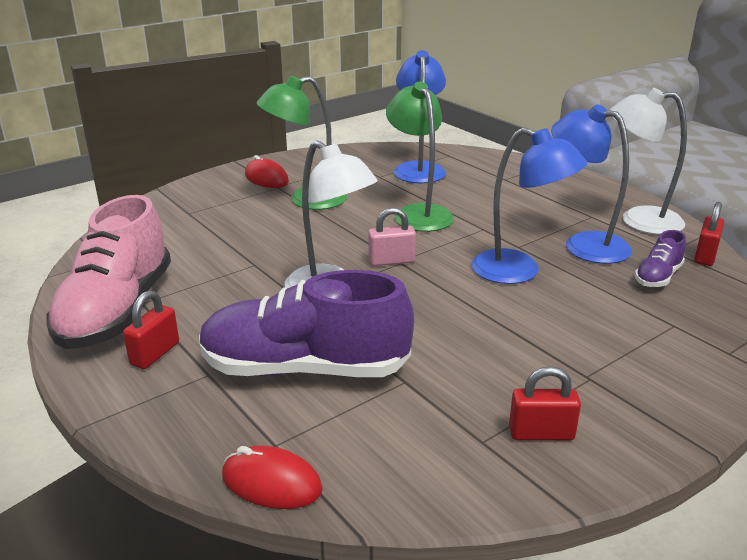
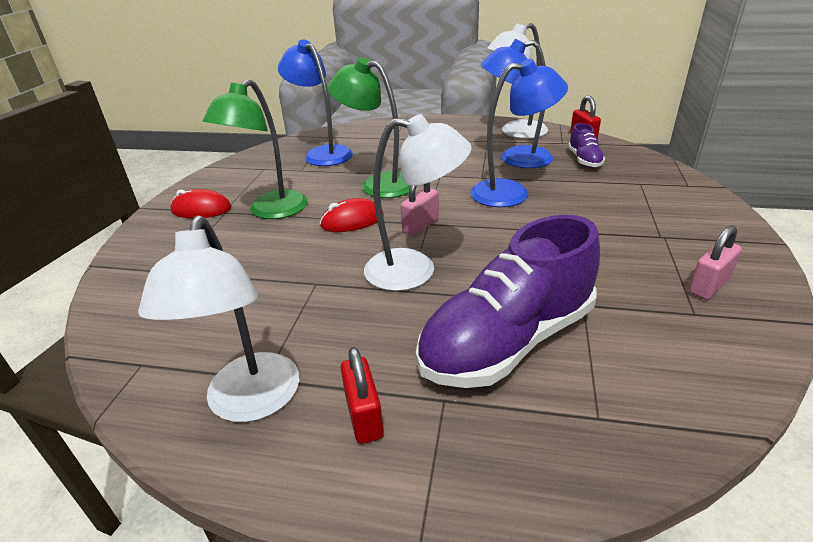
camera: 40 degrees left, 5 degrees up
pink shoe [46,195,171,349] -> white lamp [138,215,299,422]
red mouse [222,445,323,509] -> red mouse moved to [320,198,384,232]
red padlock [509,366,581,440] -> pink padlock [689,225,742,300]

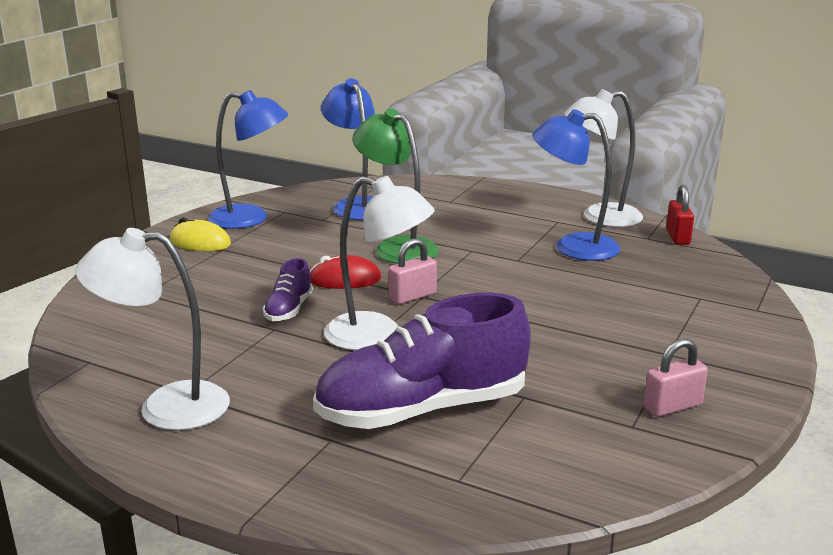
camera: 15 degrees right, 10 degrees down
white lamp [138,215,299,422] -> white lamp turned 75 degrees clockwise [75,228,230,430]
red mouse [170,189,231,218] -> yellow mouse [170,217,231,251]
green lamp [203,79,307,219] -> none
red padlock [341,347,384,444] -> none
blue lamp [470,59,568,207] -> blue lamp moved to [208,90,288,229]
purple shoe [568,123,605,168] -> purple shoe moved to [263,258,313,321]

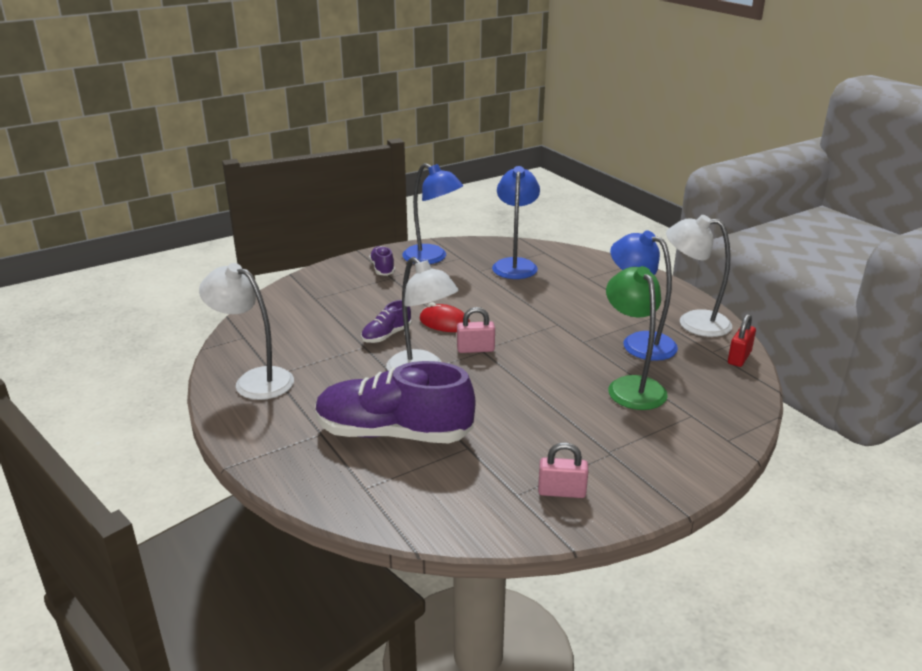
camera: 30 degrees right, 5 degrees up
yellow mouse [170,217,231,251] -> purple shoe [369,246,395,276]
green lamp [352,109,439,264] -> green lamp moved to [606,266,668,410]

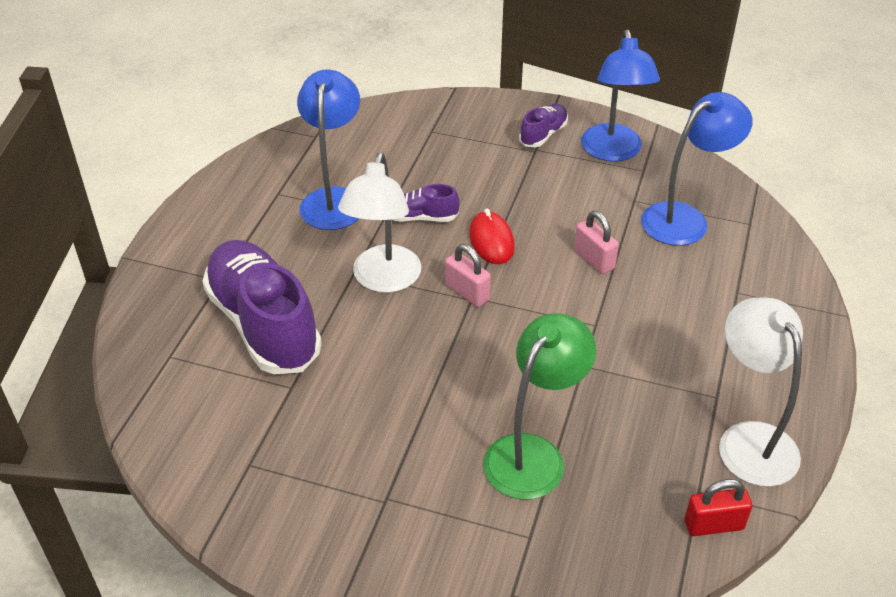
camera: 50 degrees right, 15 degrees up
white lamp [199,263,294,400] -> none
pink padlock [538,442,588,498] -> pink padlock moved to [574,211,619,274]
blue lamp [610,231,678,361] -> blue lamp moved to [297,69,360,230]

